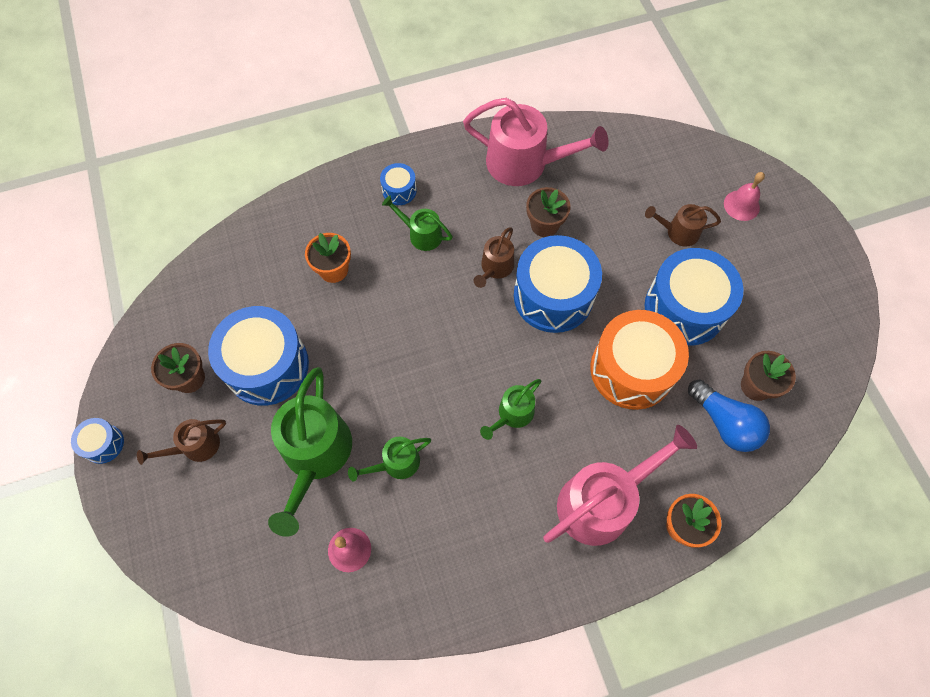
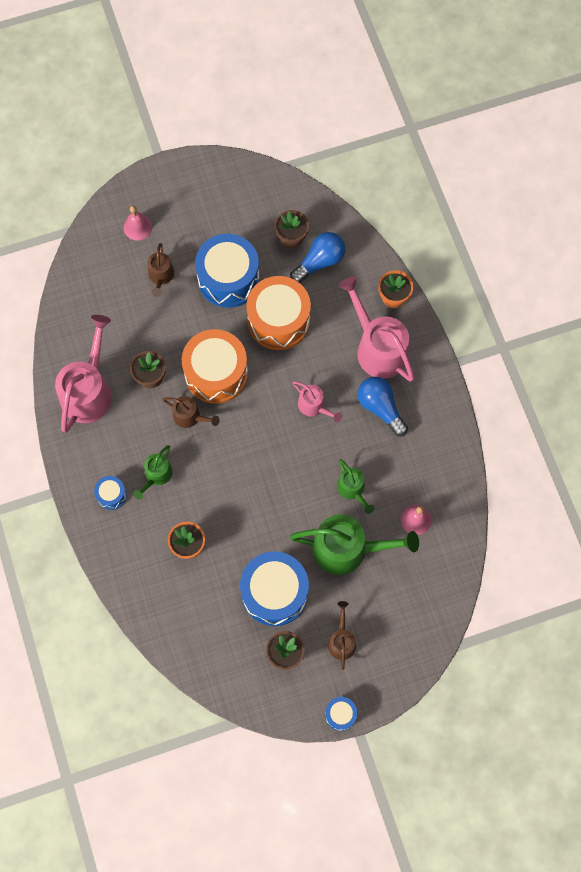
camera: 90 degrees left, 5 degrees up
brown watering can [137,419,226,465] -> brown watering can turned 150 degrees counterclockwise [328,601,356,670]
green watering can [480,379,541,440] -> pink watering can [293,381,342,422]
blue drum [514,235,602,333] -> orange drum [182,329,248,404]
none -> blue light bulb [358,377,408,436]

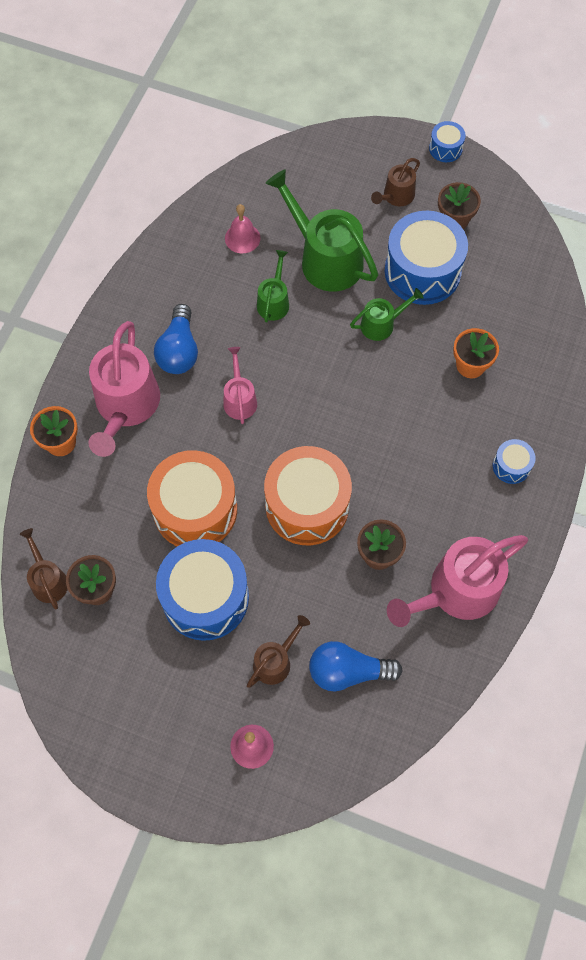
camera: 140 degrees left, 5 degrees down
green watering can [133,445,173,500] -> green watering can moved to [350,288,424,341]
brown watering can [162,396,220,428] -> brown watering can moved to [20,528,68,609]
blue light bulb [290,232,345,283] -> blue light bulb moved to [309,641,403,692]

